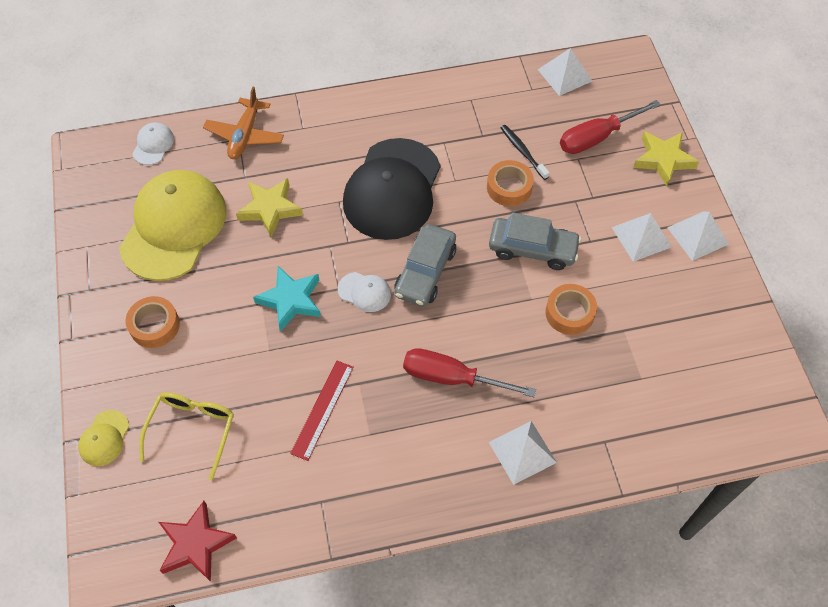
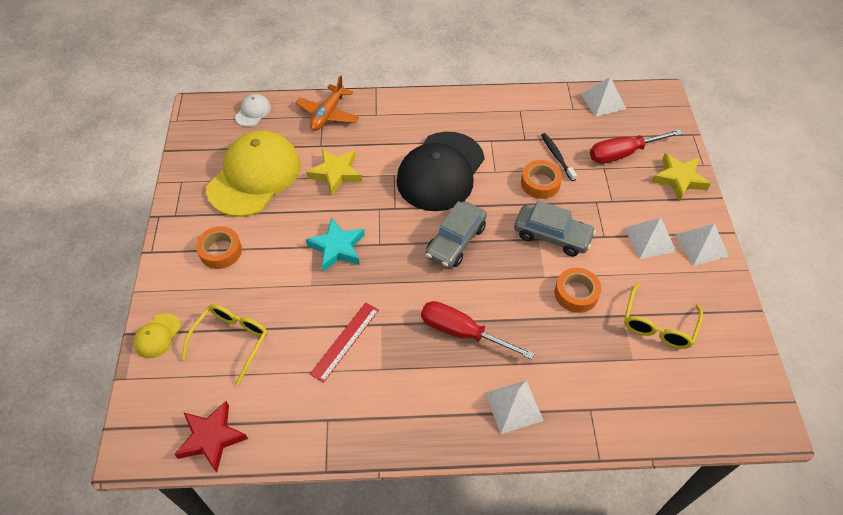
camera: 10 degrees right, 5 degrees down
white cap [338,272,391,312] -> none
none -> yellow glasses [624,283,703,349]

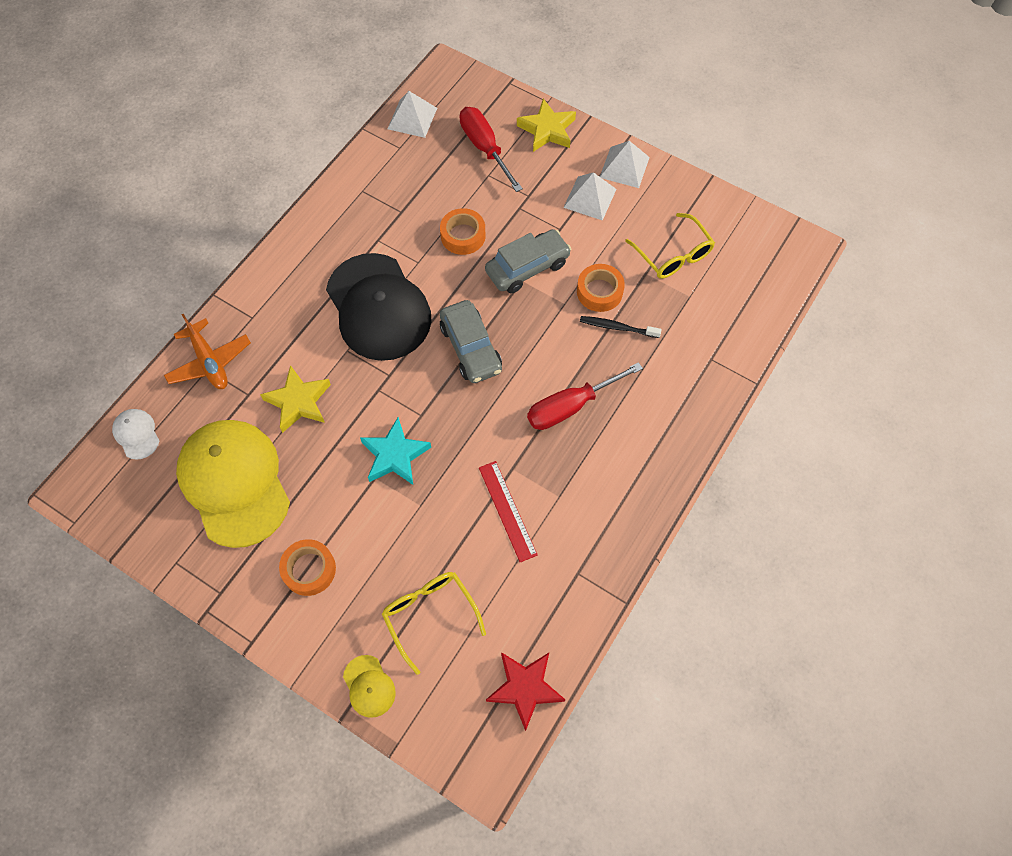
camera: 55 degrees left, 10 degrees up
white pyramid [485,380,544,434] -> none
black toothbrush [541,133,577,181] -> black toothbrush moved to [580,316,662,338]
red screwdriver [590,129,683,163] -> red screwdriver turned 135 degrees clockwise [460,107,523,192]

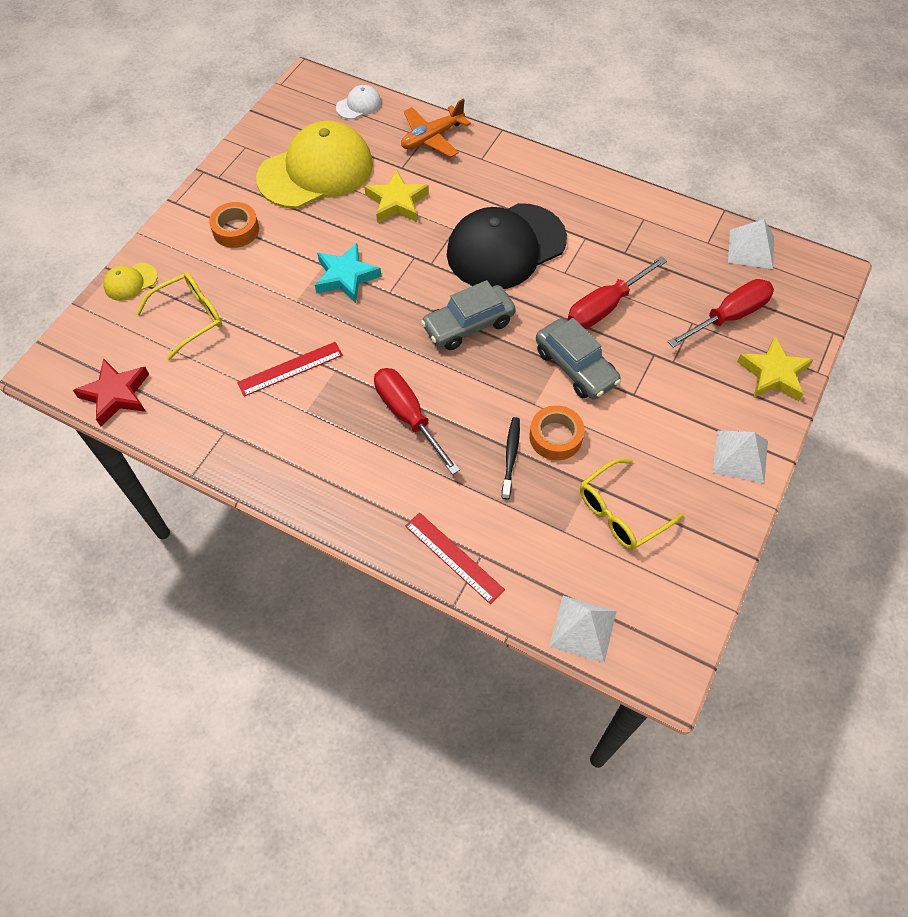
camera: 85 degrees right, 5 degrees down
orange tape [440,208,486,255] -> red screwdriver [568,256,667,329]
white pyramid [563,172,617,221] -> white pyramid moved to [549,596,617,663]
none -> red ruler [405,513,505,604]

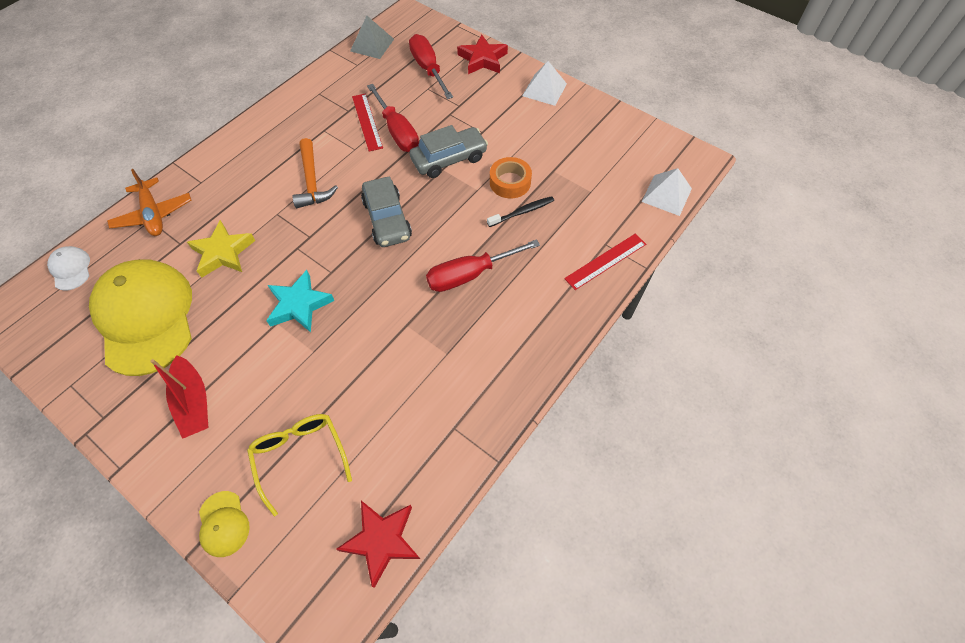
camera: 80 degrees left, 0 degrees up
orange tape [209,202,259,248] -> red boat [150,355,208,439]
red ruler [237,342,343,397] -> red ruler moved to [352,93,383,152]
black cap [447,203,567,289] -> orange hammer [292,138,338,208]
black toothbrush [502,417,520,499] -> black toothbrush turned 135 degrees clockwise [487,196,554,227]
yellow glasses [580,458,684,550] -> none
white pyramid [728,219,774,269] -> grey pyramid [350,16,394,59]
yellow star [737,336,814,401] -> red star [457,35,508,74]

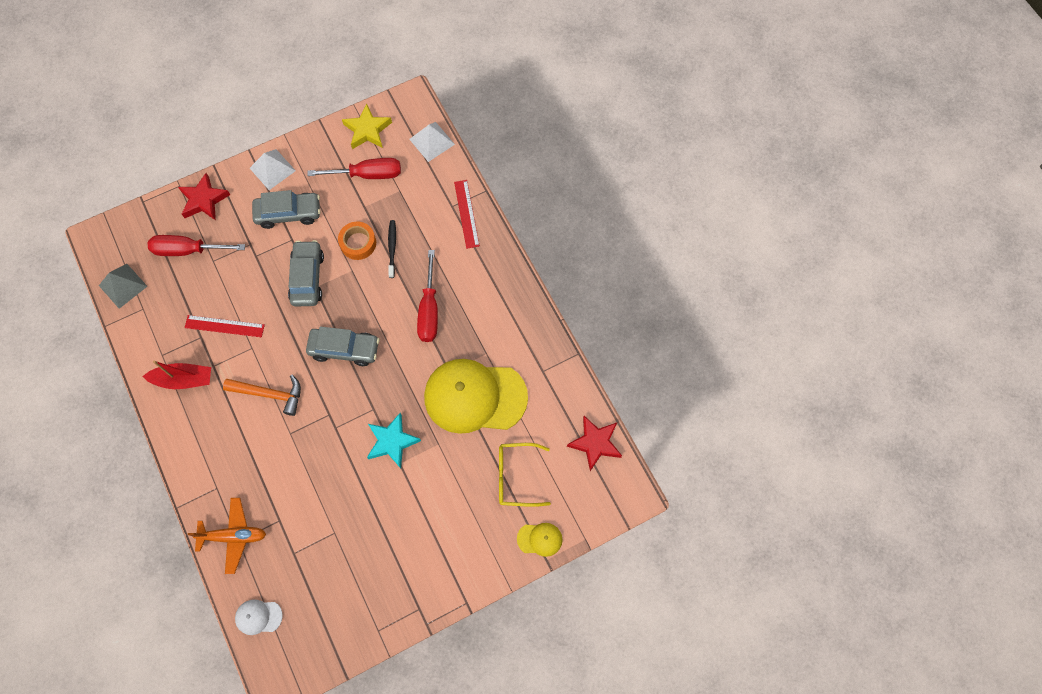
camera: 65 degrees left, 10 degrees up
yellow cap [89,259,192,376] -> yellow cap moved to [424,359,528,434]
red boat [150,355,208,439] -> red boat moved to [142,360,211,389]
yellow star [187,220,255,278] -> yellow star moved to [342,103,392,149]
red screwdriver [367,84,419,152] -> red screwdriver moved to [307,158,401,179]
none -> grey car [252,190,321,229]

